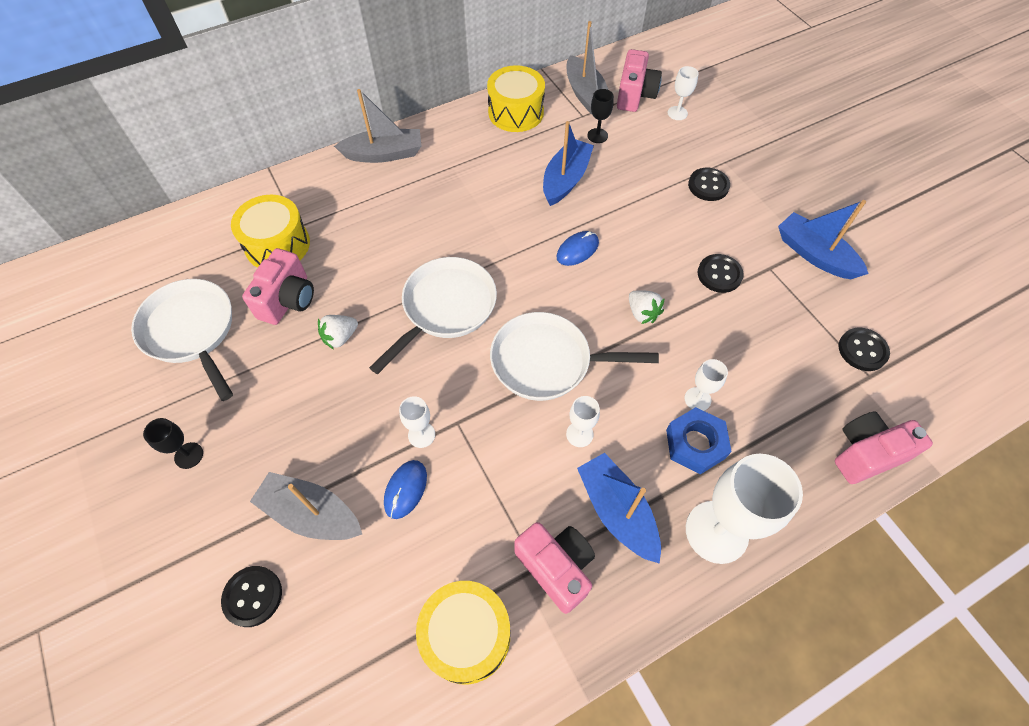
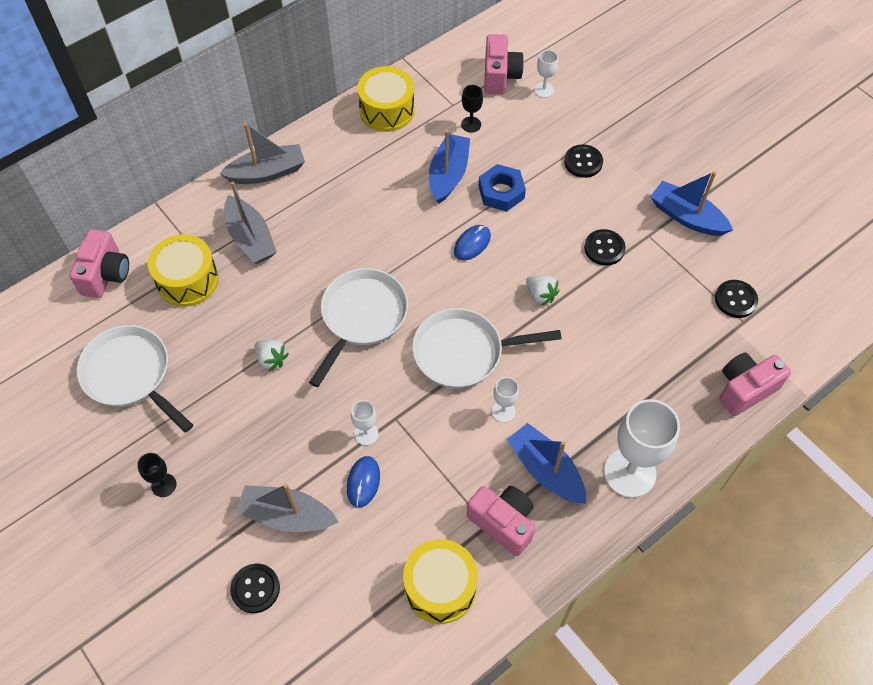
camera: 10 degrees left, 0 degrees up
pink camera [242,248,314,325] -> pink camera moved to [69,229,129,298]
white strawberry [318,315,358,350] -> white strawberry turned 90 degrees counterclockwise [255,339,289,371]
grey boat [567,21,608,114] -> grey boat moved to [224,182,277,264]
blue nut [666,407,732,474] -> blue nut moved to [479,164,526,212]
white goblet [685,359,728,411] -> none

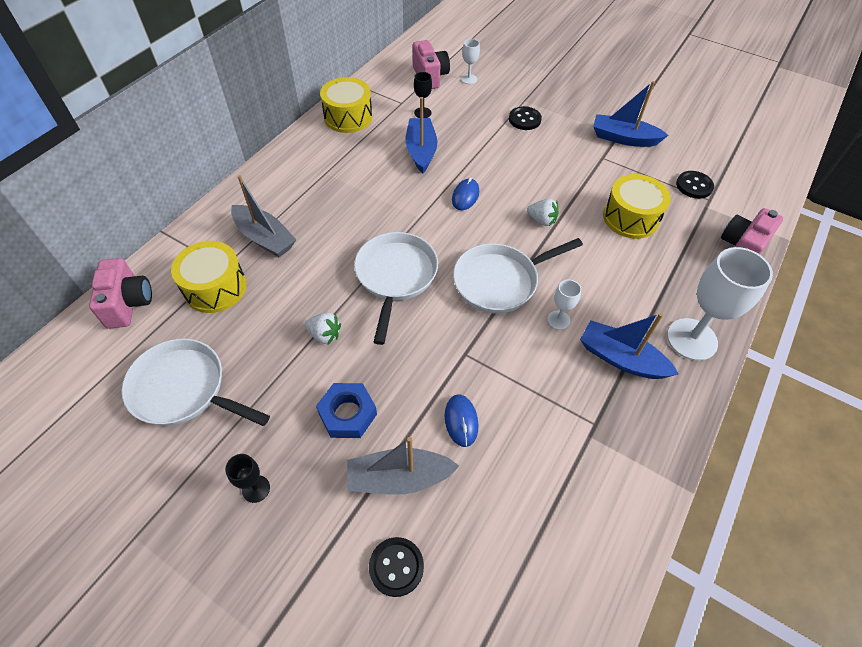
camera: 20 degrees left, 5 degrees down
grey boat [220,123,305,184] -> none
white goblet [351,400,379,445] -> none
yellow drum [403,539,478,624] -> yellow drum moved to [603,174,671,239]
pink camera [467,486,536,556] -> none
blue nut [479,164,526,212] -> blue nut moved to [316,383,377,438]
black button [584,229,626,266] -> none

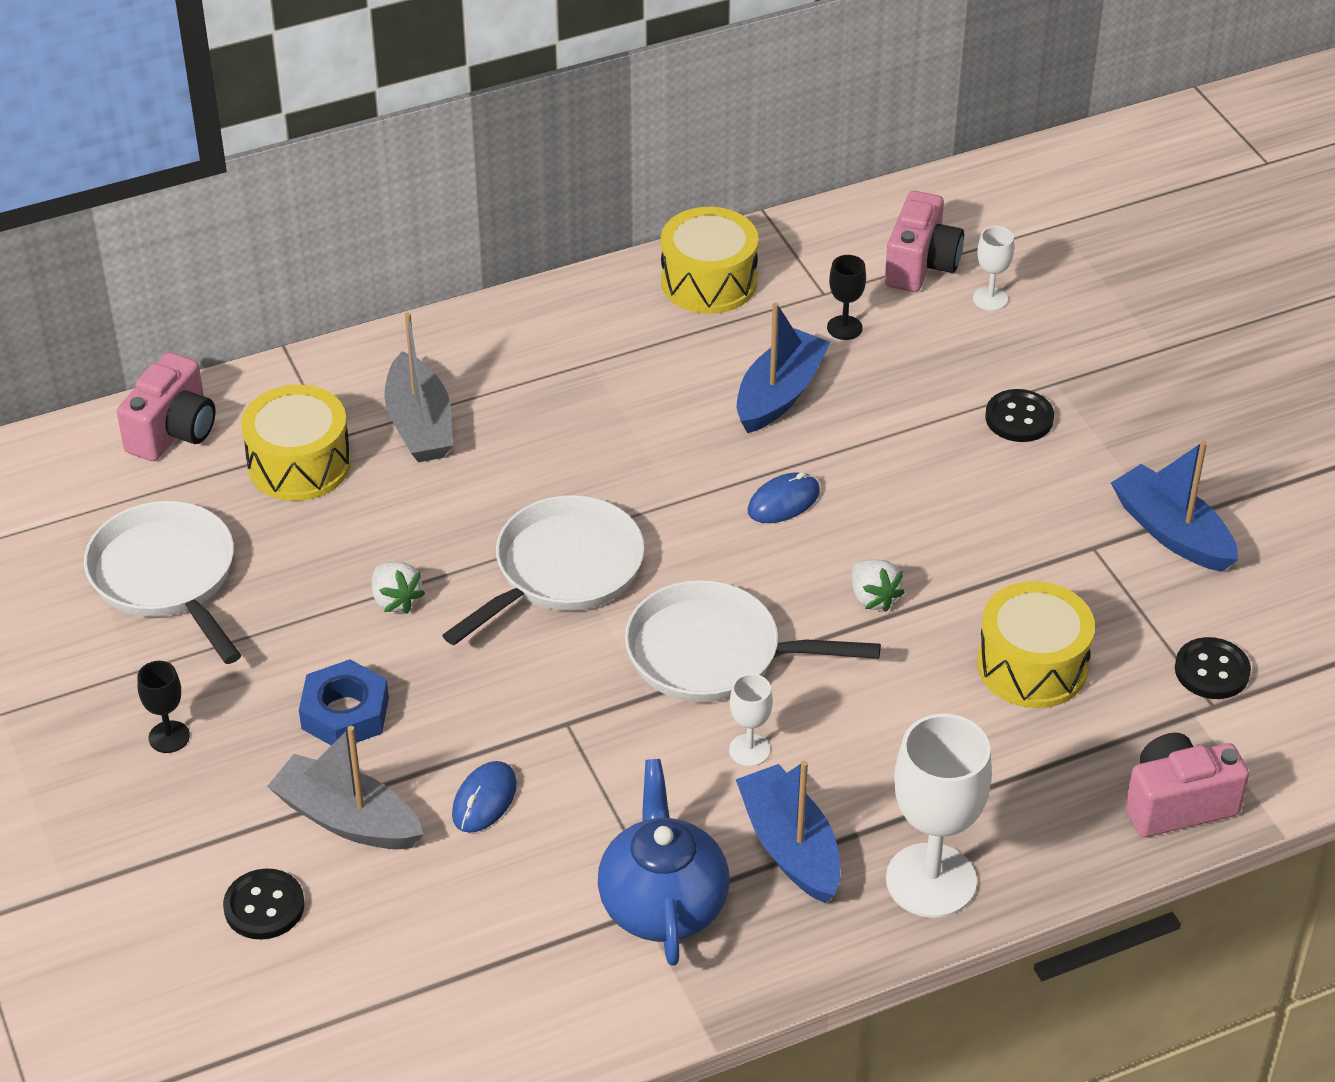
camera: 35 degrees right, 10 degrees down
none -> blue teapot [598,759,729,966]

